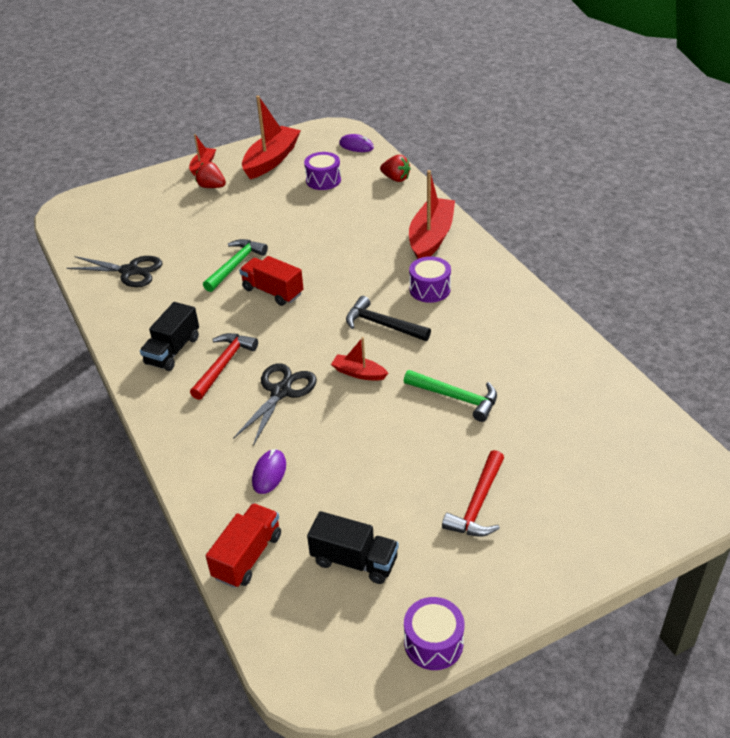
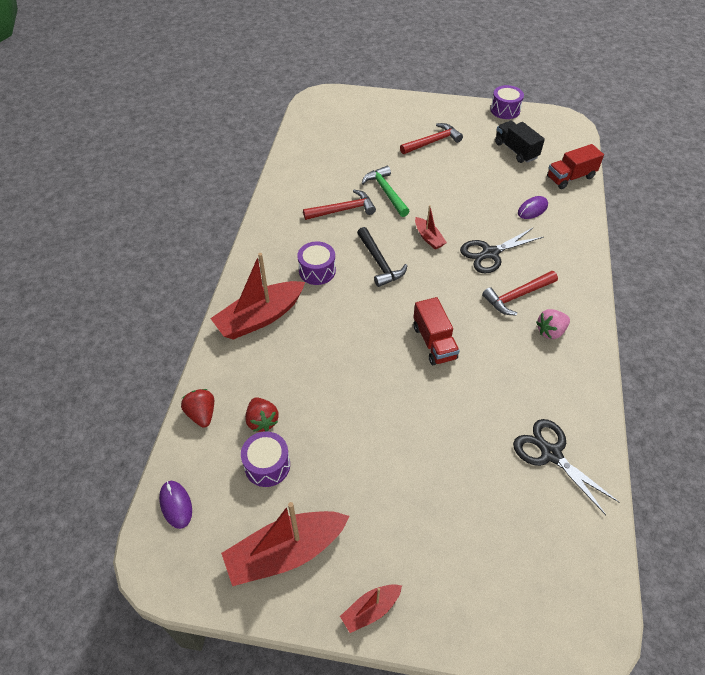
camera: 145 degrees left, 10 degrees up
black truck [140,302,199,371] -> pink strawberry [536,309,570,339]
red strawberry [196,162,226,188] -> red strawberry moved to [245,397,279,432]
green hammer [203,239,268,292] -> none
none -> red hammer [303,190,376,220]

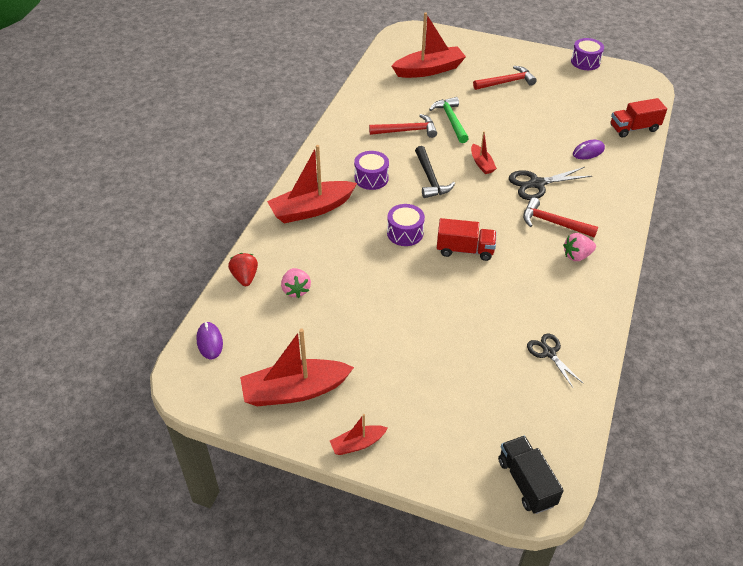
camera: 10 degrees right, 5 degrees down
purple drum [241,431,290,487] -> purple drum moved to [387,204,425,246]
red strawberry [245,397,279,432] -> pink strawberry [281,268,311,298]
red truck [413,297,460,365] -> red truck turned 75 degrees counterclockwise [437,218,497,261]
red hammer [482,271,558,316] -> red hammer turned 45 degrees clockwise [523,198,598,237]
black truck [495,121,545,163] -> black truck moved to [498,436,564,514]
black scissors [513,419,620,515] -> black scissors [527,334,584,388], size x0.67
none -> red boat [392,12,466,78]

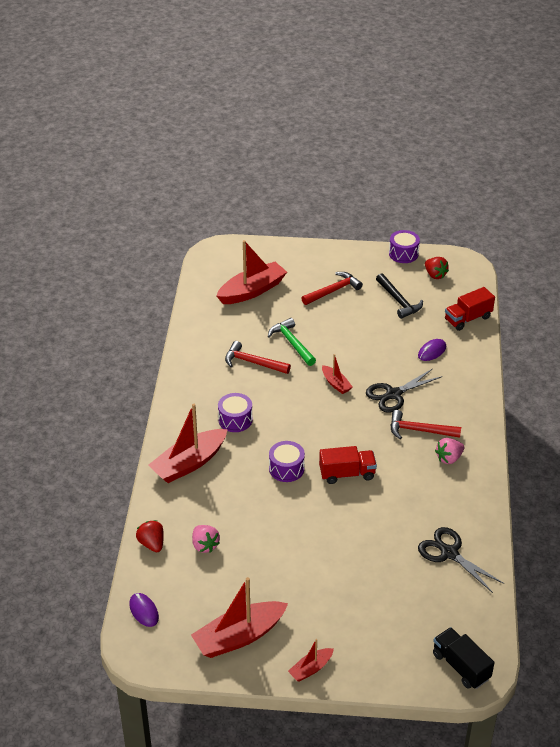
camera: 15 degrees left, 5 degrees down
red hammer [369,114,437,138] -> red hammer turned 135 degrees counterclockwise [225,341,291,374]
black hammer [415,146,455,198] -> black hammer moved to [376,273,423,319]
black scissors [527,334,584,388] -> black scissors [418,527,504,593], size x1.50
none -> red strawberry [425,257,449,279]

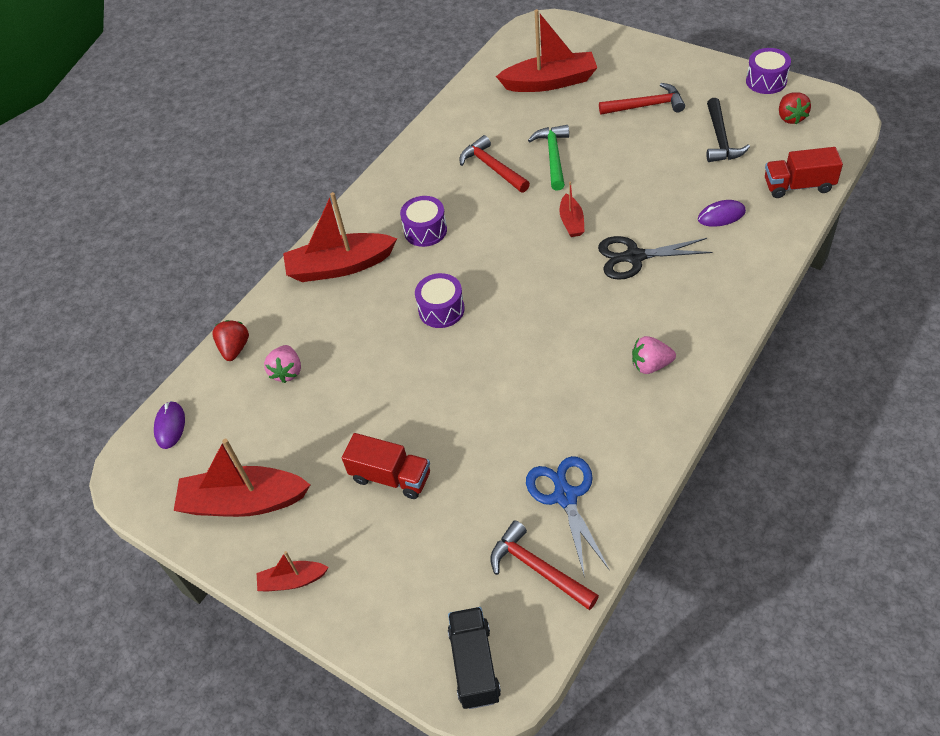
camera: 35 degrees right, 10 degrees up
red truck [319,446,377,484] -> red truck moved to [342,433,430,499]
red hammer [390,410,461,439] -> red hammer moved to [490,521,599,610]
black scissors [418,527,504,593] -> blue scissors [526,456,610,574]

